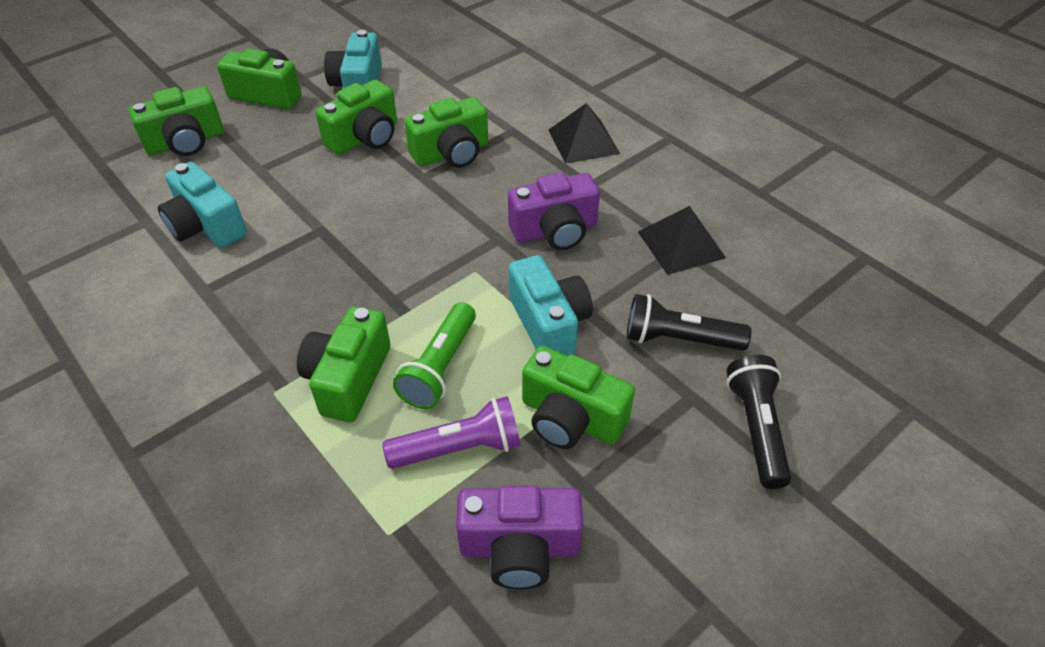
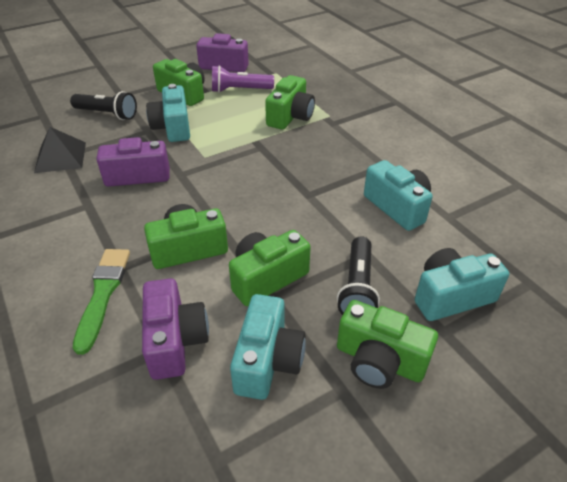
camera: 170 degrees left, 5 degrees down
green camera [128,87,224,156] -> turquoise camera [415,248,509,321]
green flashlight [393,302,476,409] -> none
black pyramid [549,103,620,164] -> none
black flashlight [726,355,791,489] -> black flashlight moved to [337,236,380,315]
none -> green brush [73,249,130,355]
none -> purple camera [142,278,209,380]

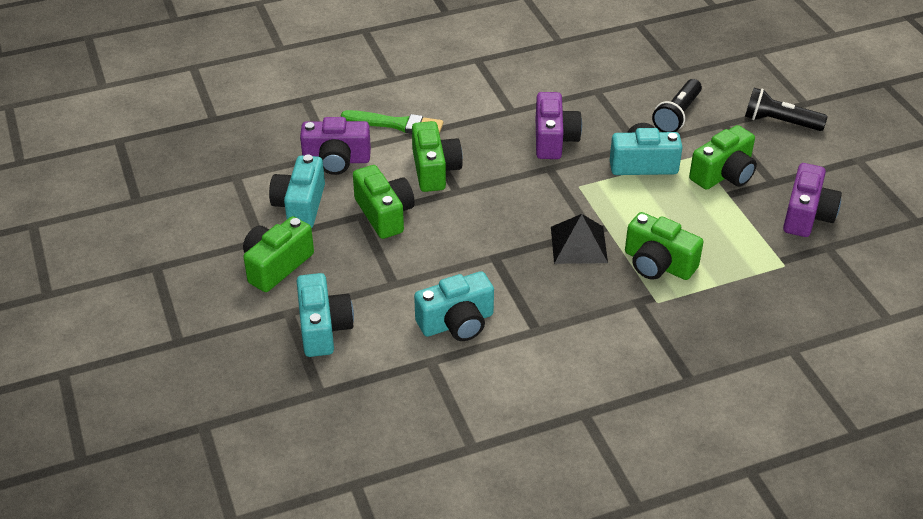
camera: 100 degrees right, 0 degrees up
black pyramid [34,127,86,173] -> black pyramid moved to [551,214,608,264]
purple flashlight [212,65,274,93] -> none
turquoise camera [230,294,306,400] -> turquoise camera turned 75 degrees clockwise [269,155,325,228]
black flashlight [337,236,380,315] -> black flashlight moved to [745,88,828,131]

